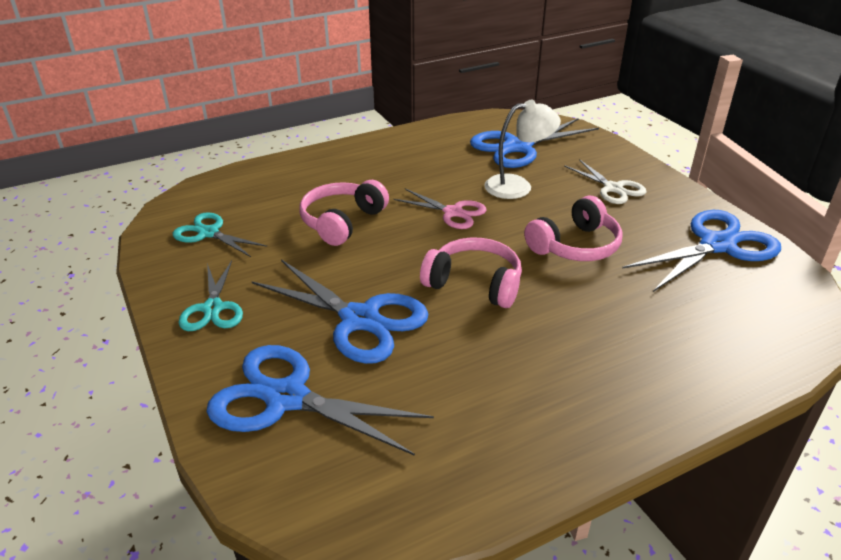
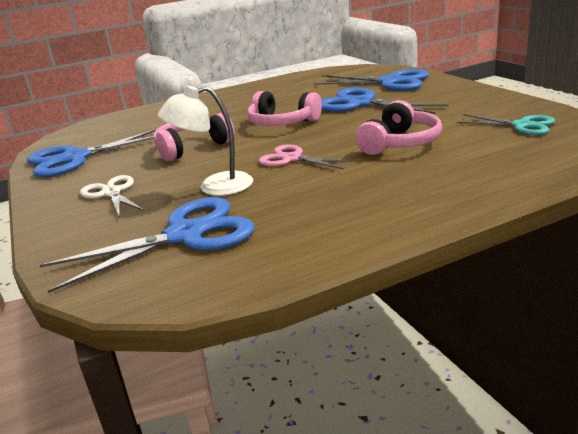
camera: 175 degrees left, 10 degrees down
turquoise scissors [178,260,243,331] -> none

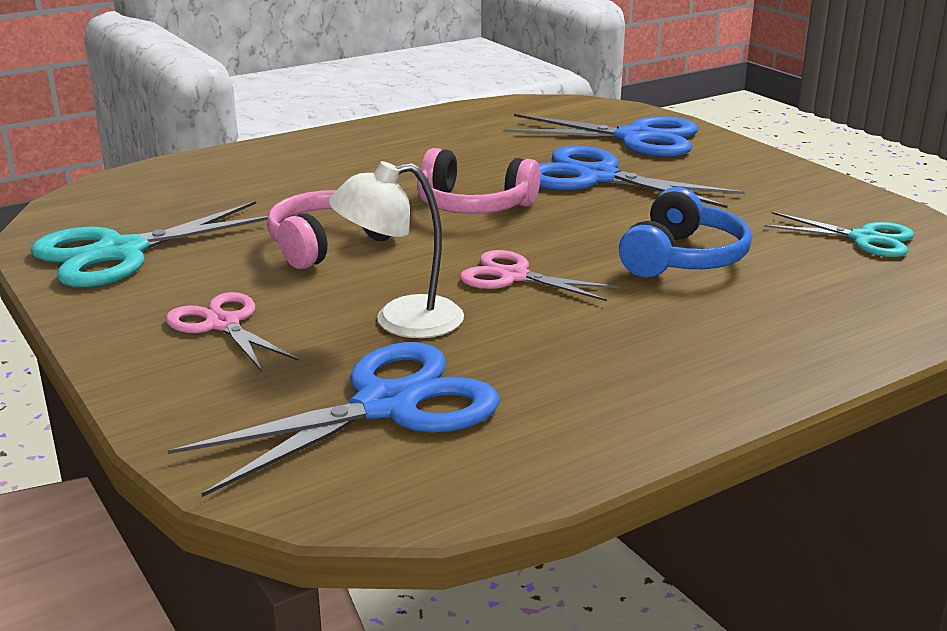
camera: 10 degrees left, 0 degrees up
blue scissors [27,129,156,177] -> turquoise scissors [31,201,268,287]
white scissors [80,175,145,218] -> pink scissors [166,292,299,371]
pink headphones [355,100,442,155] -> blue headphones [619,187,752,277]

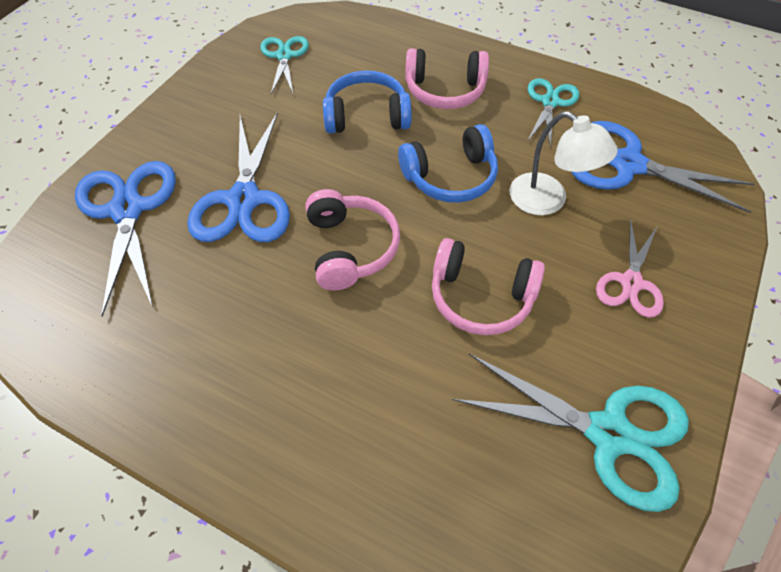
camera: 120 degrees left, 30 degrees up
pink scissors [460,250,619,301] -> blue headphones [398,124,498,203]
none -> pink headphones [405,48,489,109]
none -> turquoise scissors [527,78,580,148]

